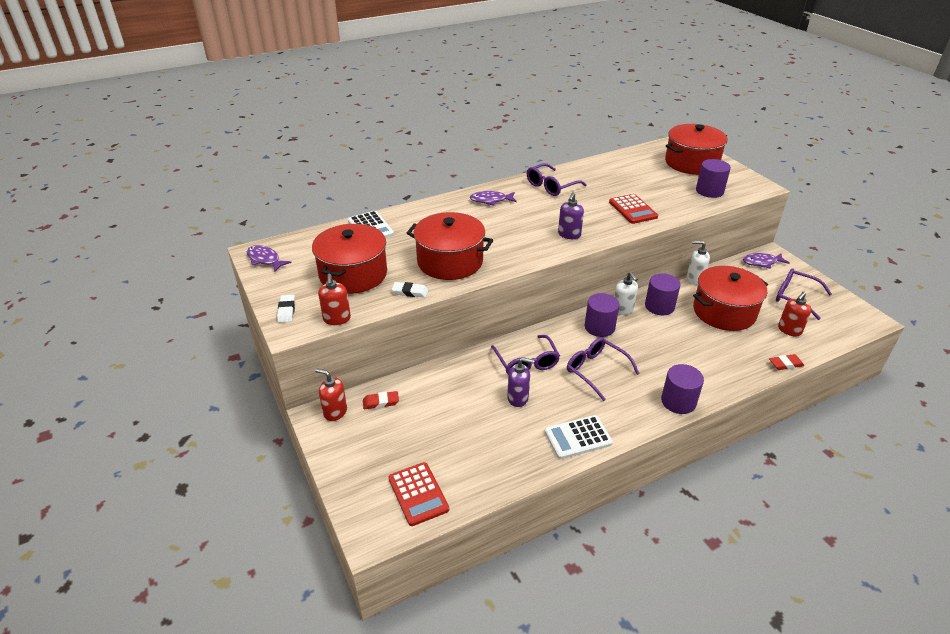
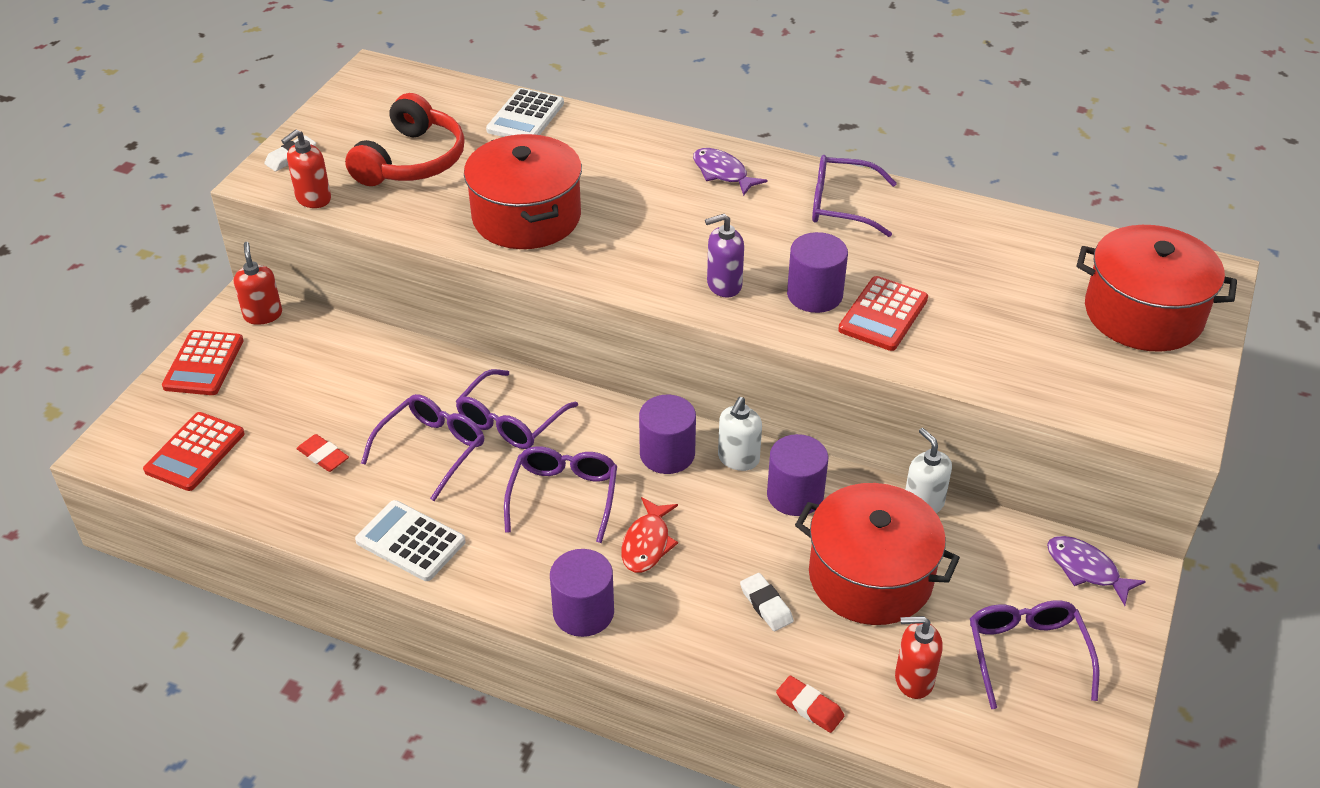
camera: 50 degrees right, 5 degrees up
purple fish [247,245,292,272] -> none
red pot [312,224,387,294] -> red headphones [345,93,465,186]
red eraser [363,391,399,409] -> red eraser moved to [297,434,349,472]
white eraser [392,282,429,298] -> white eraser moved to [740,573,794,631]
purple soap dispenser [507,357,535,407] -> purple glasses [361,394,484,501]
purple cylinder [696,159,731,198] -> purple cylinder moved to [787,232,848,313]
none -> red calculator [162,330,244,395]
none -> red fish [621,497,678,573]

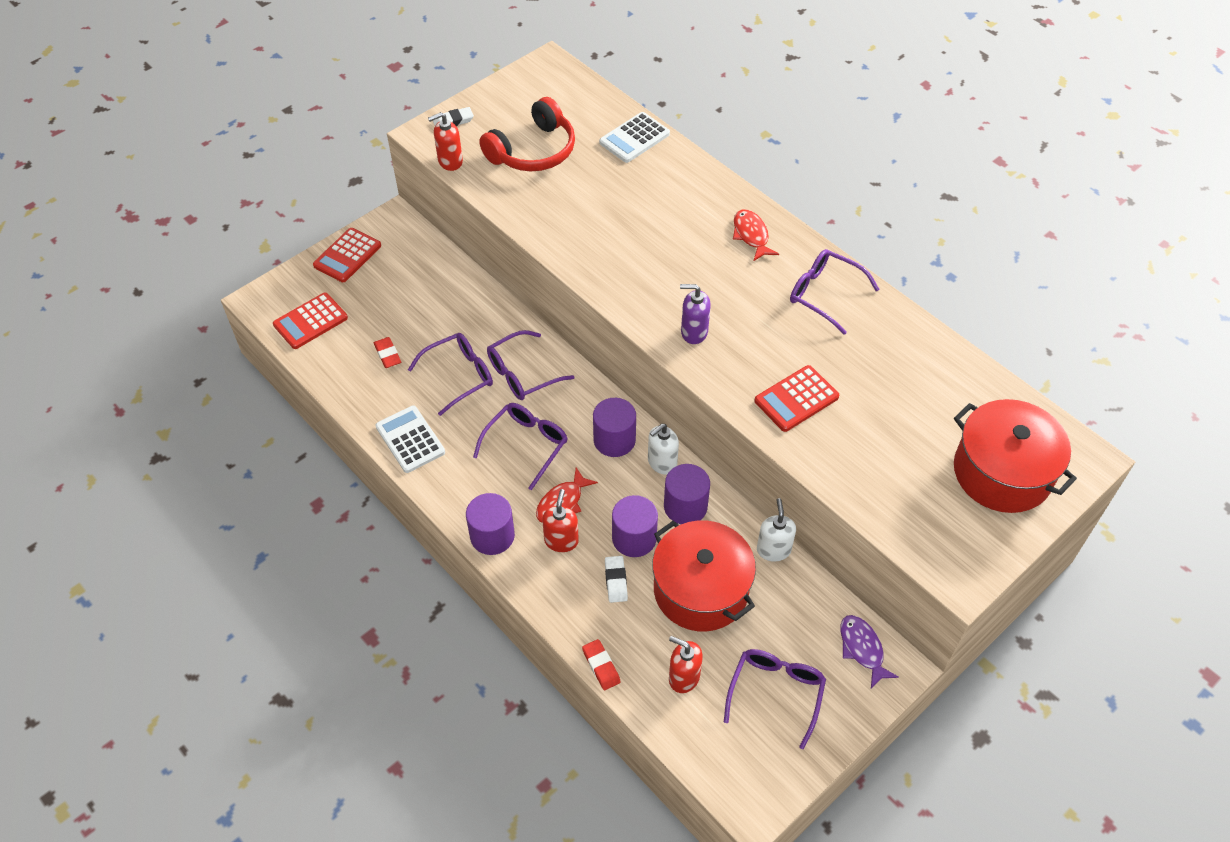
camera: 25 degrees right, 10 degrees up
red soap dispenser [234,242,282,325] -> red soap dispenser moved to [542,489,579,552]
red pot [464,134,582,249] -> none
purple fish [693,148,768,196] -> red fish [733,209,779,261]
purple cylinder [787,232,848,313] -> purple cylinder moved to [612,495,658,557]

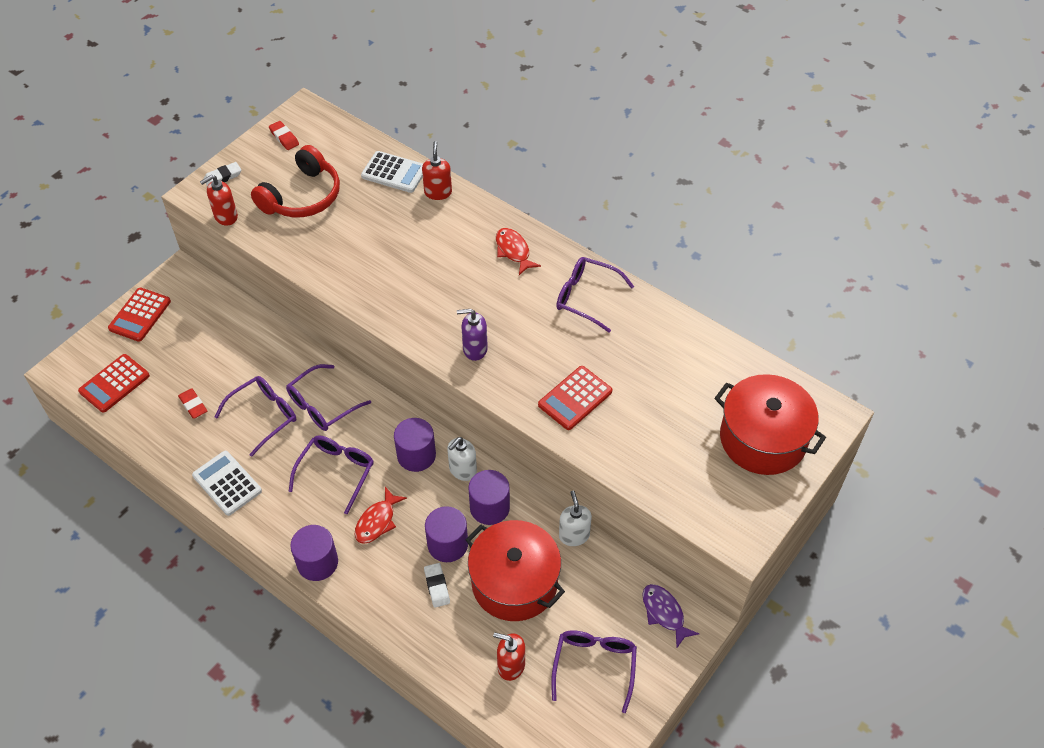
camera: 10 degrees left, 0 degrees up
red soap dispenser [542,489,579,552] -> red soap dispenser moved to [422,141,452,200]
red eraser [582,639,621,690] -> red eraser moved to [269,121,299,150]
white calculator [599,112,670,163] -> white calculator turned 105 degrees counterclockwise [361,151,423,193]

